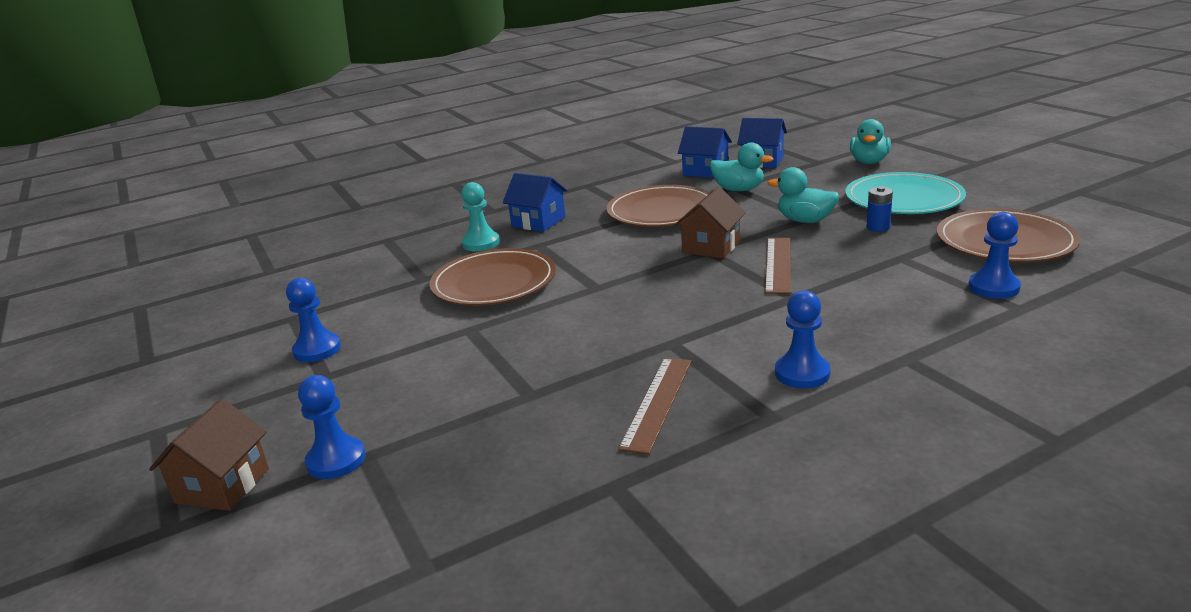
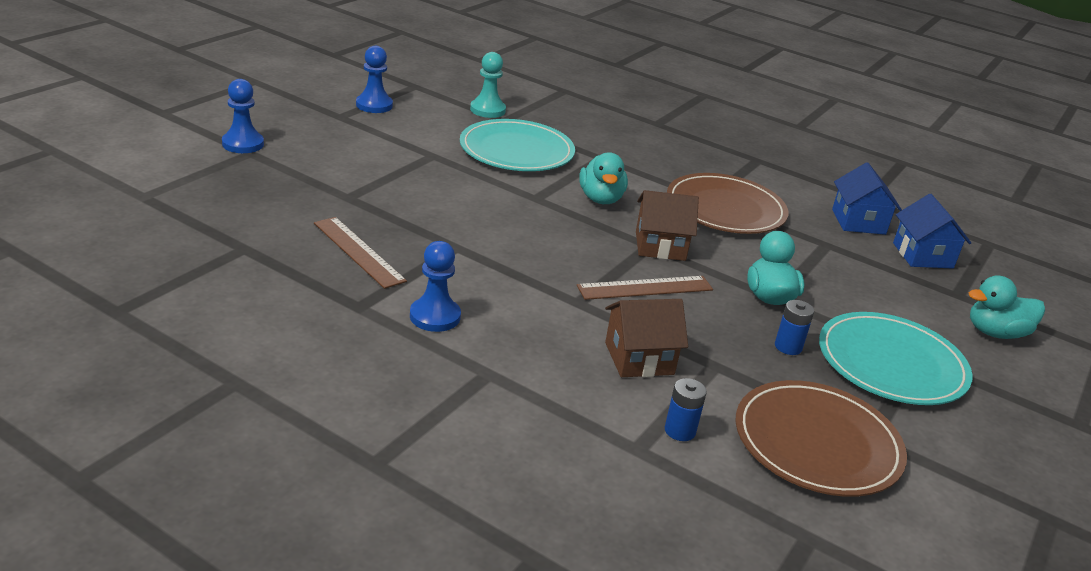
camera: 55 degrees right, 5 degrees up
brown house [149,398,269,511] -> brown house moved to [605,299,688,377]
brown plate [430,248,556,306] -> turquoise plate [460,119,575,171]
turquoise pawn [461,182,500,251] -> turquoise pawn moved to [470,52,506,118]
blue house [503,173,568,232] -> none
brown ruler [618,358,692,455] -> brown ruler turned 60 degrees clockwise [314,217,407,289]
turquoise duck [710,142,774,191] -> turquoise duck moved to [579,152,628,204]
blue pawn [968,212,1021,299] -> blue battery [665,378,707,441]

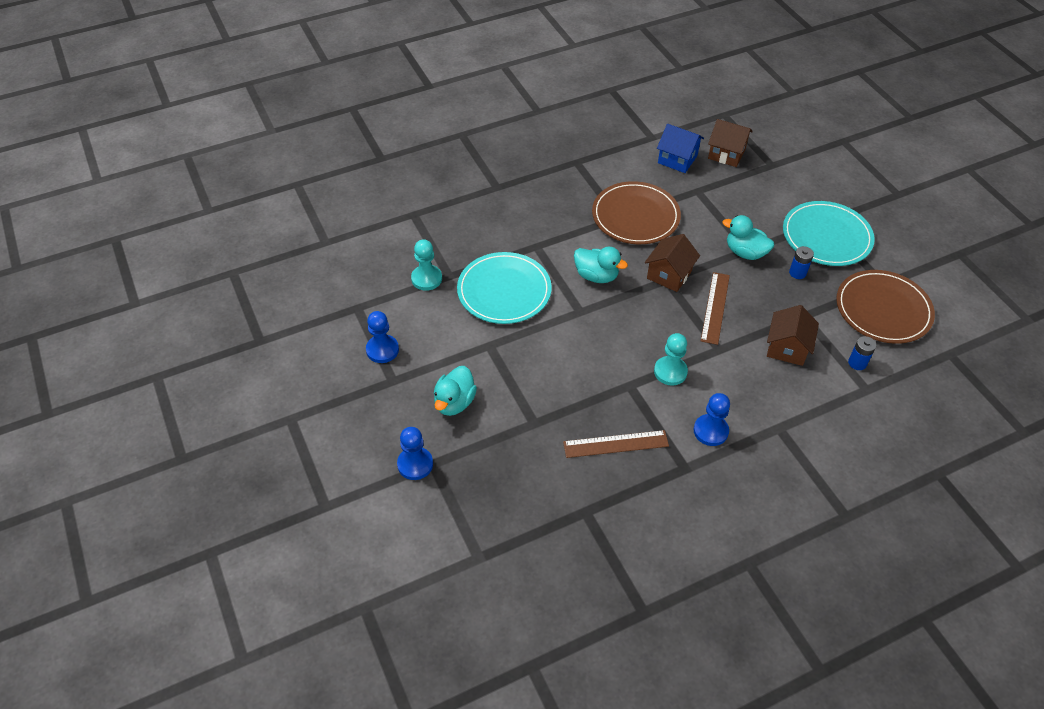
camera: 55 degrees left, 20 degrees up
blue house [893,194,971,269] -> brown house [708,119,753,167]
turquoise duck [968,275,1045,339] -> turquoise duck moved to [434,366,477,416]
none -> turquoise pawn [654,333,688,386]

